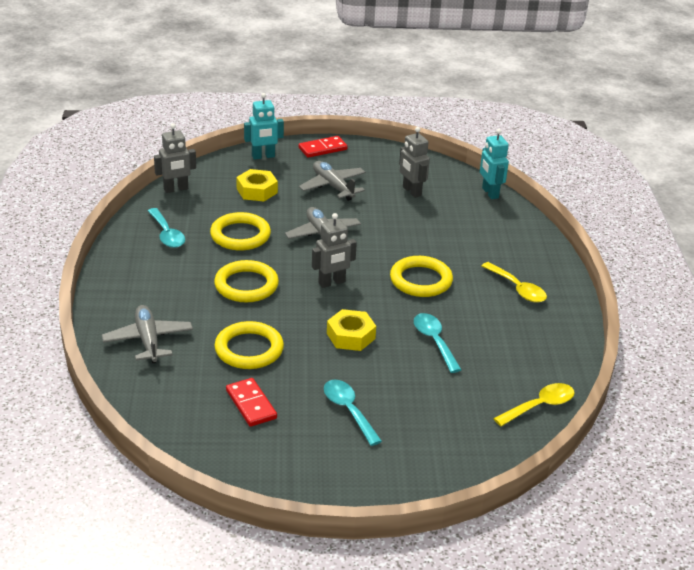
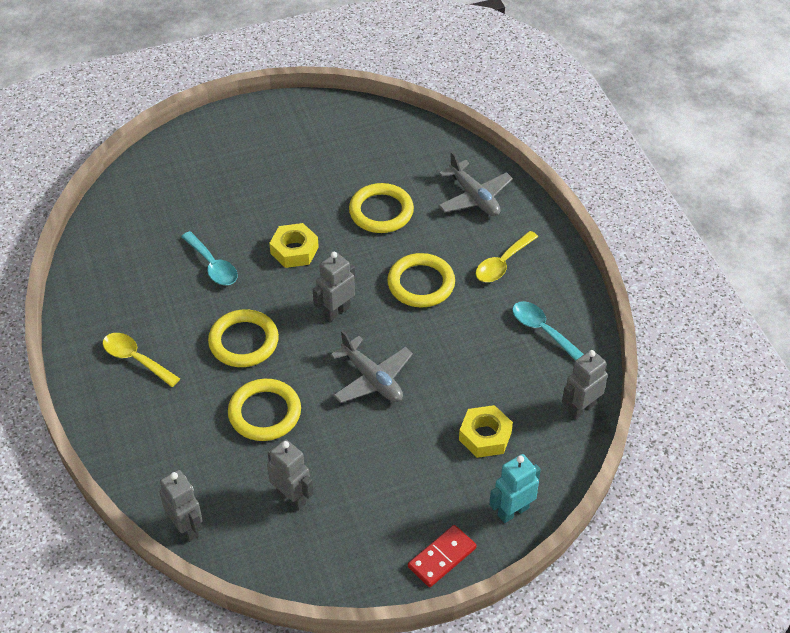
camera: 165 degrees right, 15 degrees up
yellow ring [210,212,271,250] -> yellow ring moved to [228,379,301,441]
red domino [226,378,277,427] -> none
grey plane [299,161,366,201] -> none
turquoise spoon [324,380,382,446] -> none
turquoise robot [480,129,509,199] -> grey robot [160,470,203,542]
yellow spoon [493,383,575,426] -> yellow spoon moved to [476,231,538,282]

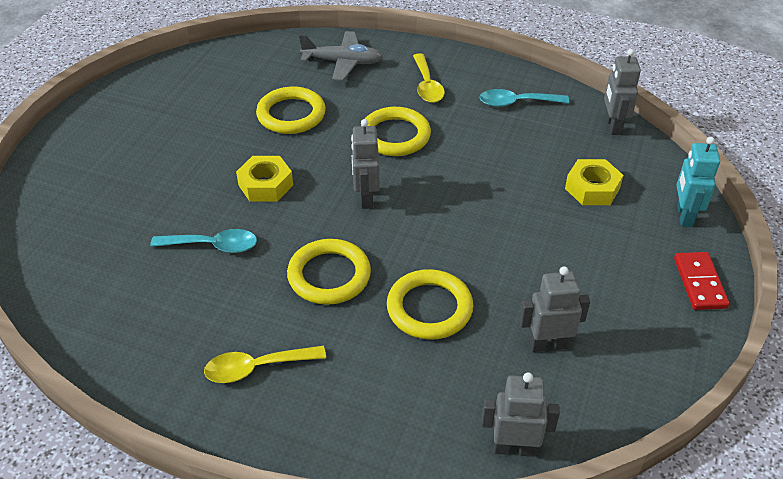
camera: 50 degrees left, 5 degrees down
grey plane [330,330,413,403] -> none

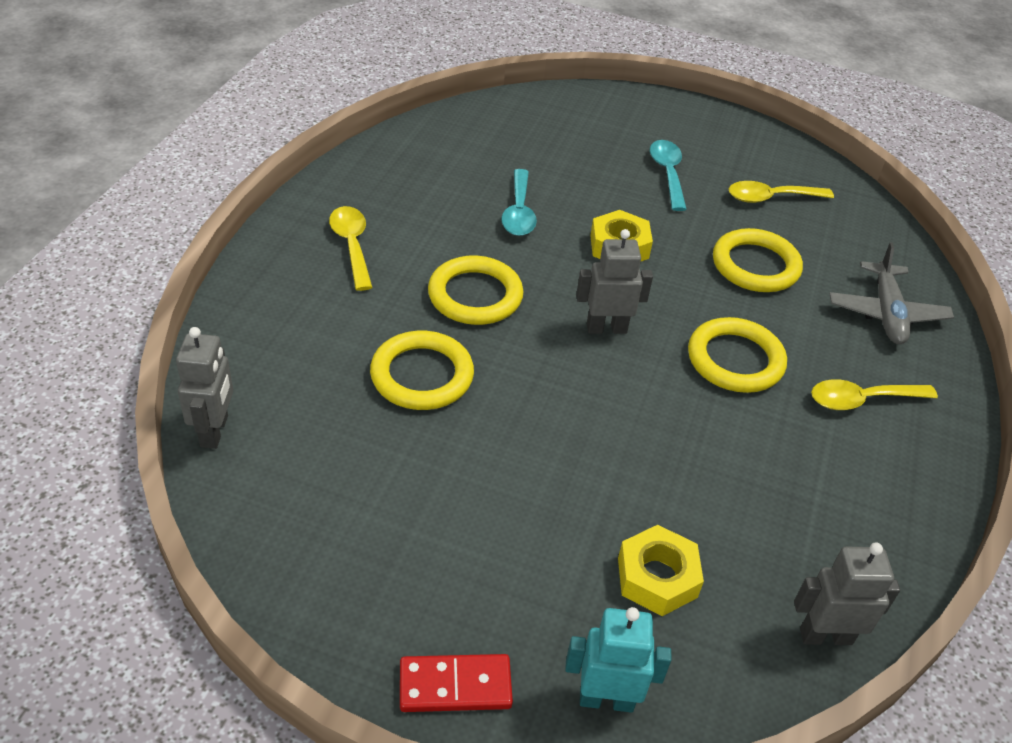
camera: 85 degrees right, 0 degrees up
turquoise spoon [480,89,569,107] -> turquoise spoon moved to [650,140,687,211]
grey robot [519,266,590,352] -> none
none -> yellow spoon [729,181,834,203]

